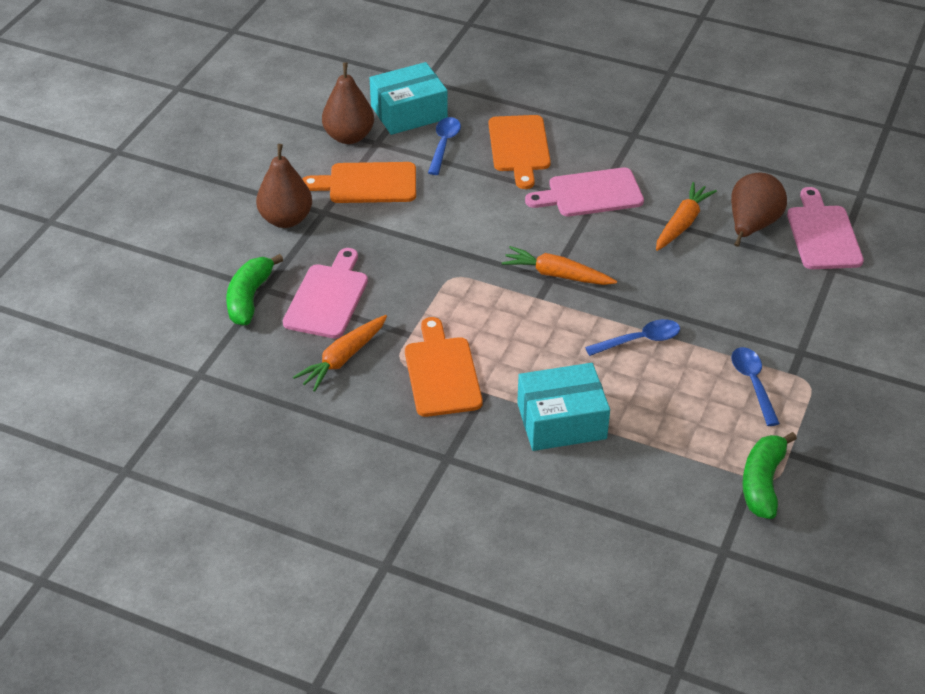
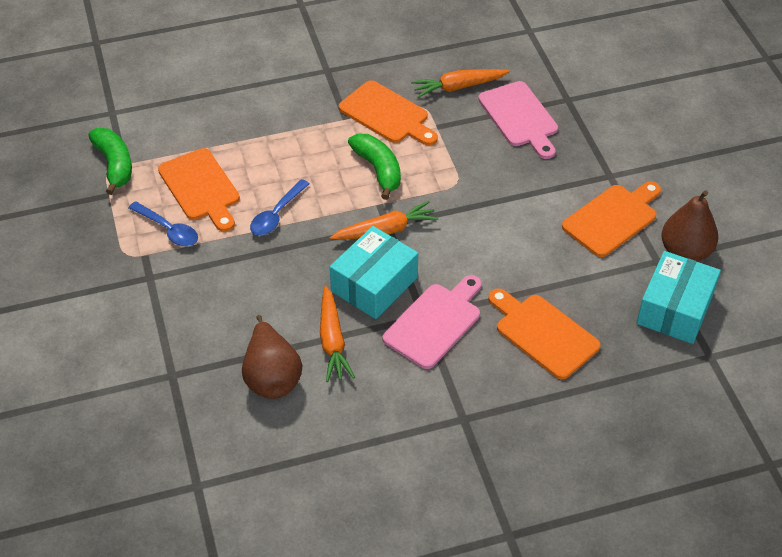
camera: 140 degrees right, 5 degrees up
green banana [226,254,283,325] -> green banana moved to [348,134,401,200]
brown pear [256,144,312,228] -> none
orange carrot [293,315,387,392] -> orange carrot turned 105 degrees counterclockwise [411,69,510,98]
blue spoon [428,117,461,175] -> none
turquoise box [517,363,610,451] -> turquoise box moved to [330,226,418,319]
pink cutting board [787,187,864,269] -> none
none -> orange cutting board [158,148,240,232]

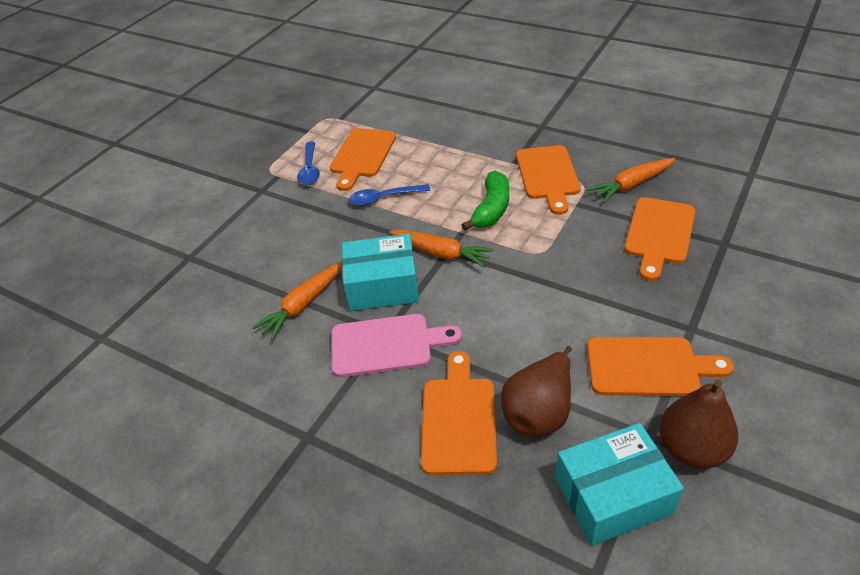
camera: 50 degrees right, 5 degrees down
green banana [88,128,132,195] -> none
brown pear [242,315,302,399] -> brown pear moved to [501,346,572,437]
orange carrot [411,69,510,98] -> orange carrot turned 60 degrees counterclockwise [588,158,675,203]
pink cutting board [478,81,558,159] -> orange cutting board [624,197,695,281]

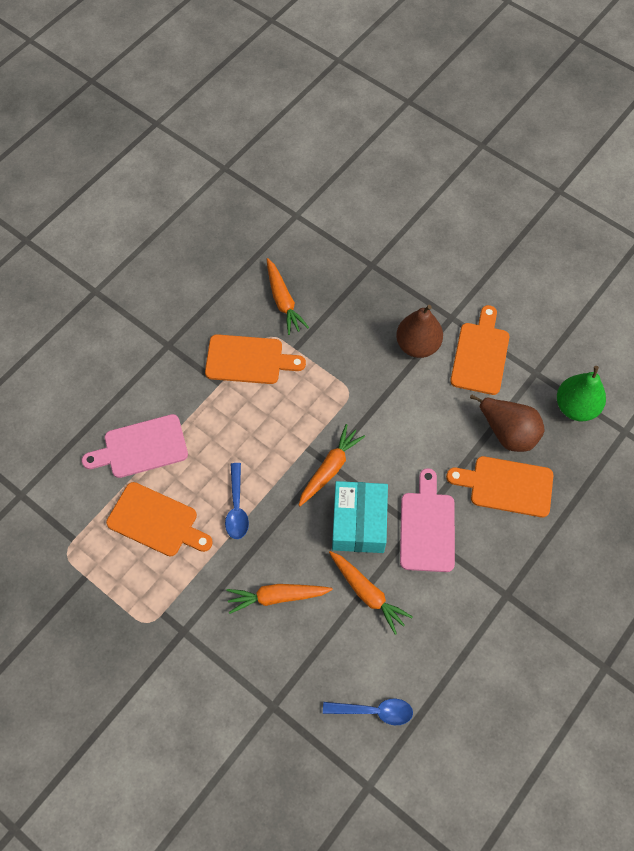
camera: 85 degrees left, 20 degrees up
blue spoon [297,142,320,185] -> blue spoon moved to [323,698,413,725]
green banana [462,171,509,230] -> none
turquoise box [555,423,684,546] -> green pear [557,366,606,421]
orange cutting board [624,197,695,281] -> none
brown pear [659,380,738,469] -> brown pear moved to [396,305,443,358]
none -> pink cutting board [82,414,188,478]
none -> orange carrot [227,584,333,614]

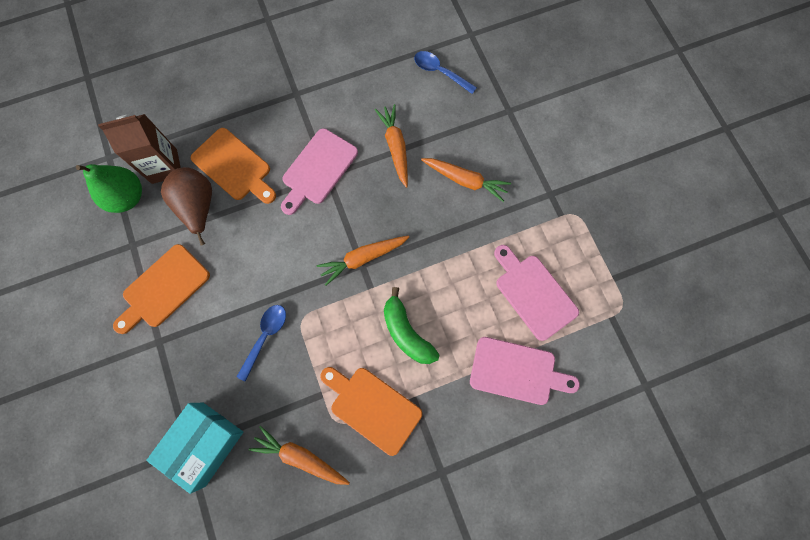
camera: 150 degrees left, 10 degrees up
orange cutting board [106,482,213,556] -> pink cutting board [494,245,579,341]
blue spoon [225,463,249,539] -> blue spoon moved to [237,305,286,382]
orange carrot [267,258,309,335] -> orange carrot turned 75 degrees counterclockwise [249,426,350,485]
turquoise box [332,481,388,553] -> turquoise box moved to [146,403,243,494]
brown pear [396,305,443,358] -> none
none -> brown carton [98,114,181,184]
none -> green banana [384,287,439,364]

